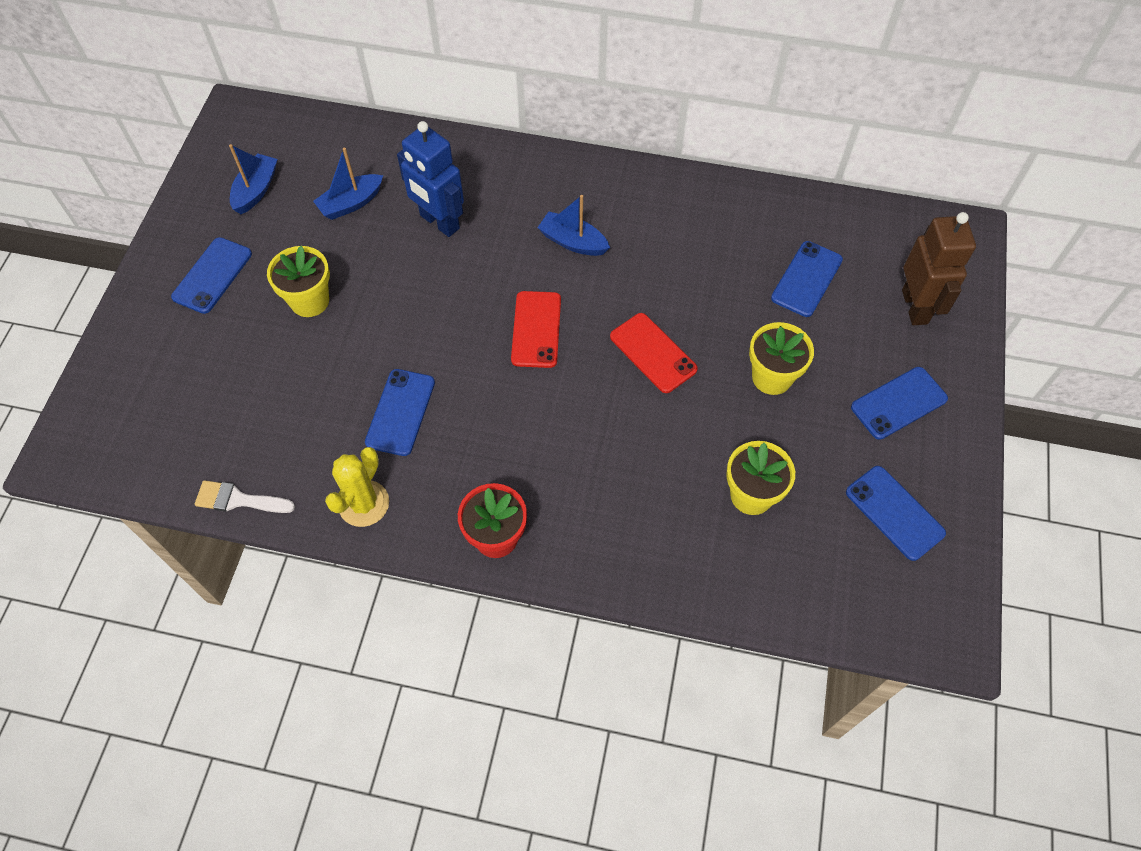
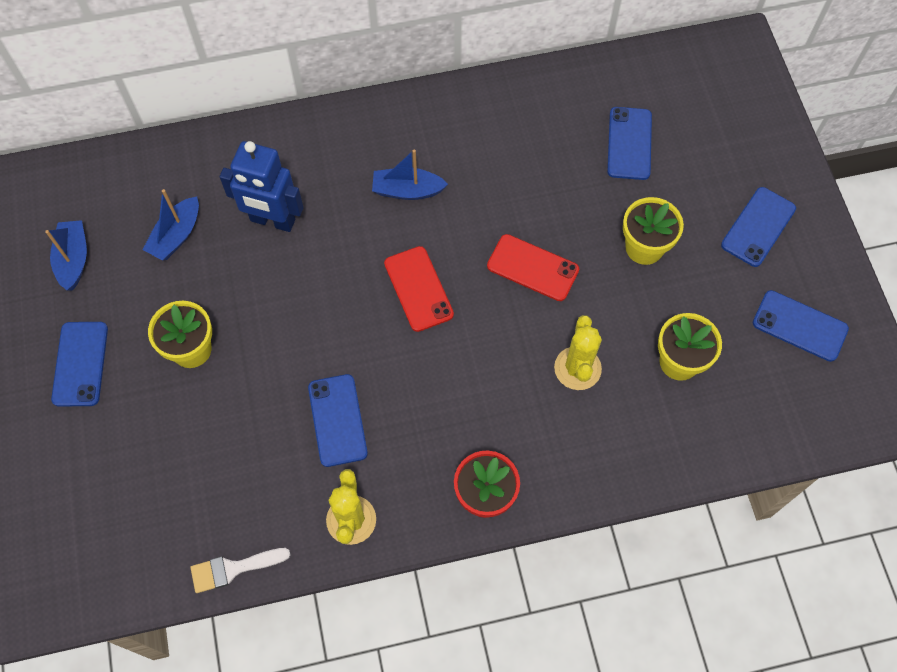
camera: 25 degrees left, 5 degrees up
brown robot [902,212,976,325] -> none
none -> yellow cactus [554,315,602,390]

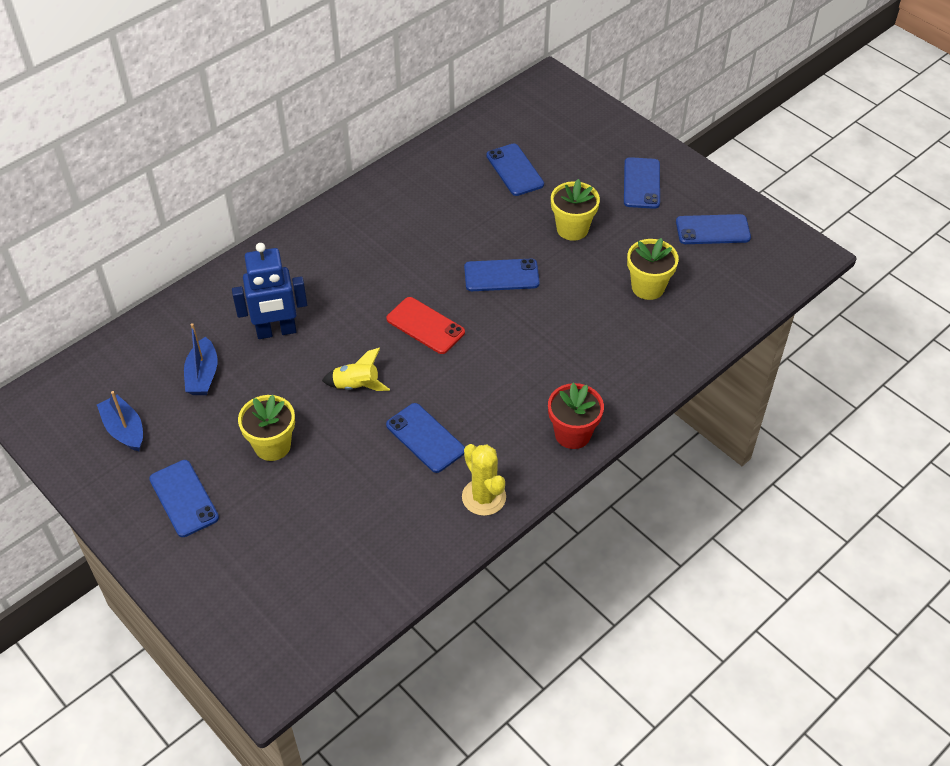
camera: 30 degrees left, 15 degrees down
white brush [190,548,290,593] -> none
blue boat [372,149,448,200] -> none
red phone [487,234,579,301] -> blue phone [464,259,540,291]
yellow cactus [554,315,602,390] -> none
none -> yellow rocket [322,348,390,391]

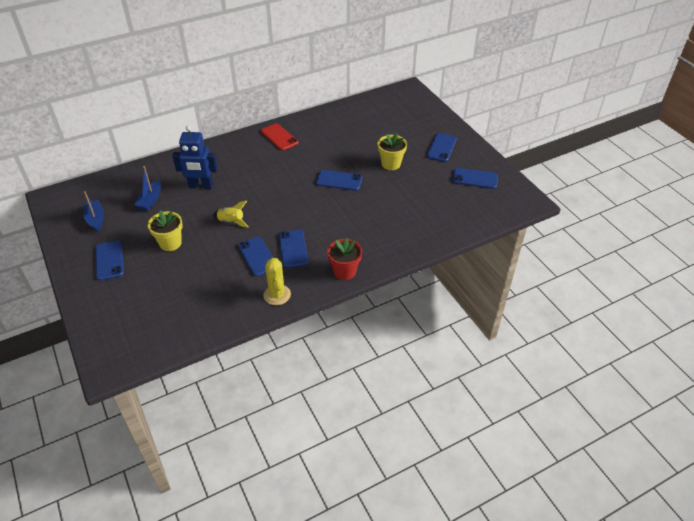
camera: 15 degrees right, 5 degrees down
red phone [386,297,465,354] -> red phone moved to [261,123,299,151]
blue phone [486,143,544,196] -> blue phone moved to [279,230,309,268]
yellow flower pot [627,238,679,300] -> none

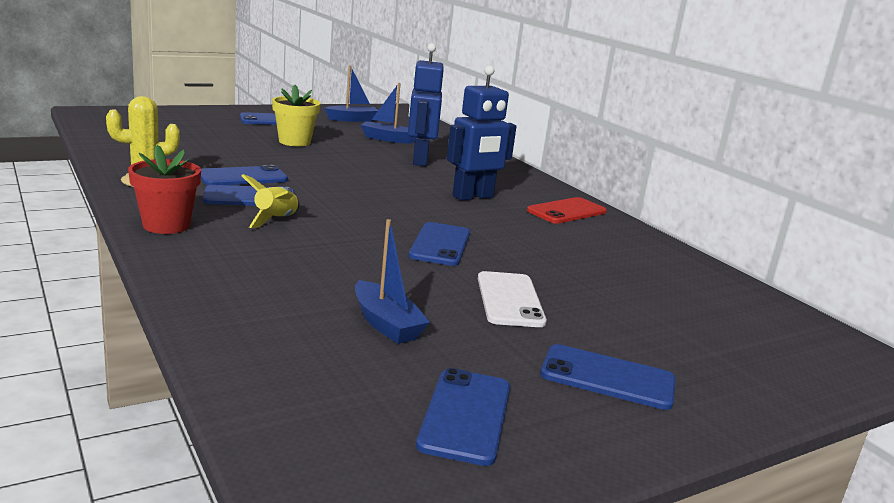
camera: 85 degrees right, 25 degrees down
yellow rocket [213,201,249,227] -> yellow rocket moved to [241,174,300,228]
yellow flower pot [378,133,407,170] -> white phone [478,271,547,327]
none -> blue boat [355,219,430,344]
none -> blue robot [447,66,517,201]

